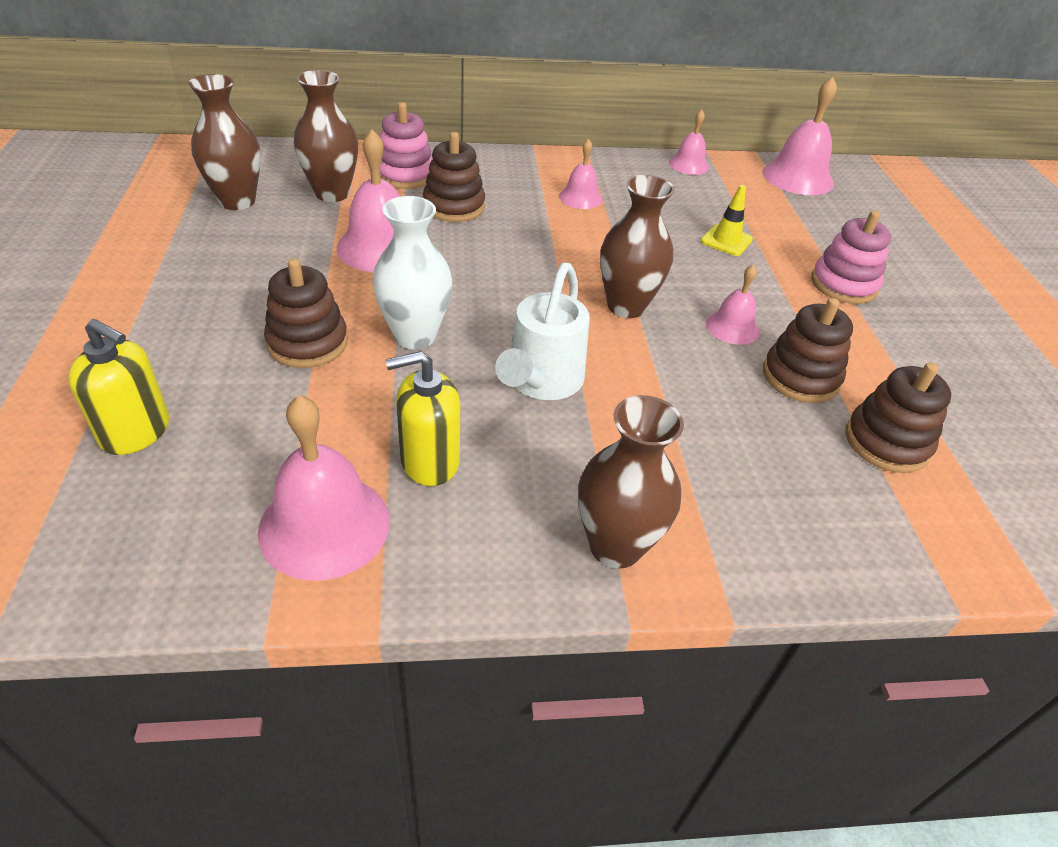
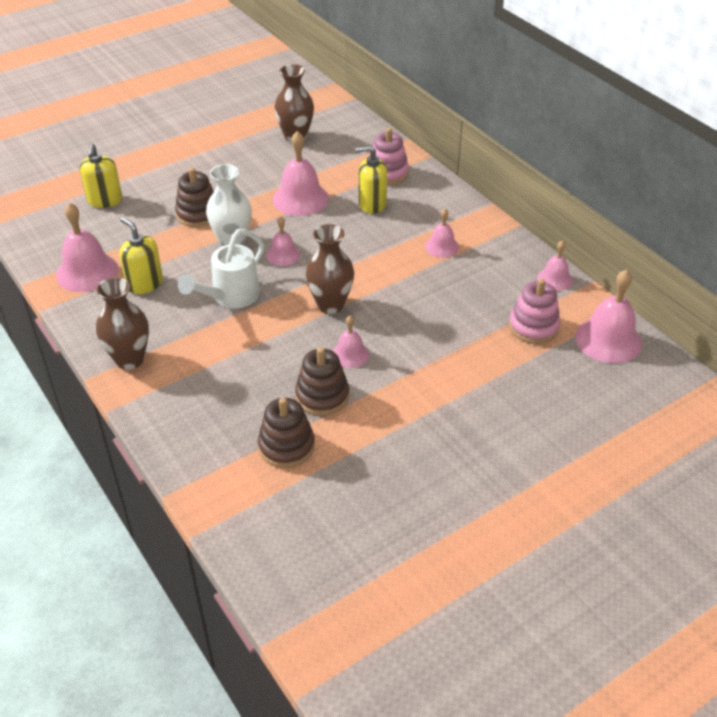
camera: 65 degrees right, 0 degrees up
brown vase [294,70,358,202] -> none
brown stacking toy [423,132,485,222] -> yellow soap dispenser [355,146,387,214]
white watering can [495,262,590,400] -> white watering can turned 45 degrees counterclockwise [178,229,264,308]
yellow traffic cone [701,185,753,256] -> none
pink stacking toy [811,210,891,304] -> pink stacking toy moved to [509,279,560,344]
none -> pink bell [266,217,300,266]

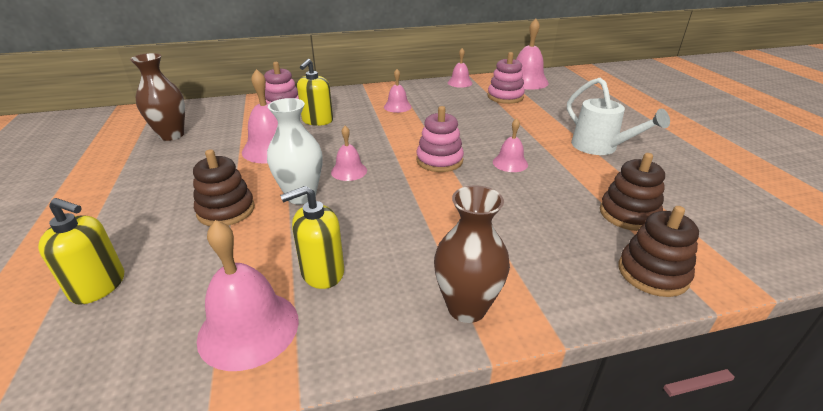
camera: 70 degrees left, 10 degrees down
white watering can [178,229,264,308] -> white watering can moved to [567,78,670,155]
brown stacking toy [295,347,349,416] -> brown stacking toy moved to [619,206,699,297]
brown vase [306,224,354,314] -> pink stacking toy [416,106,464,172]

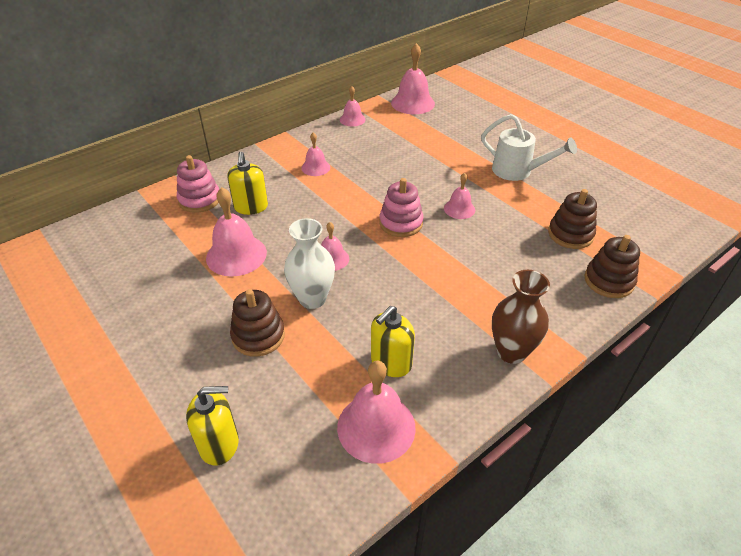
camera: 25 degrees left, 10 degrees up
brown vase [130,53,185,141] -> none
pink stacking toy [488,52,525,104] -> none

